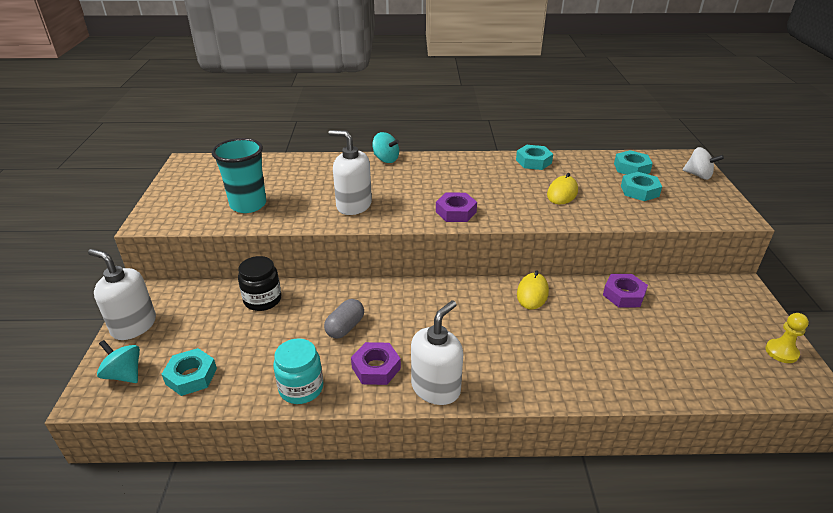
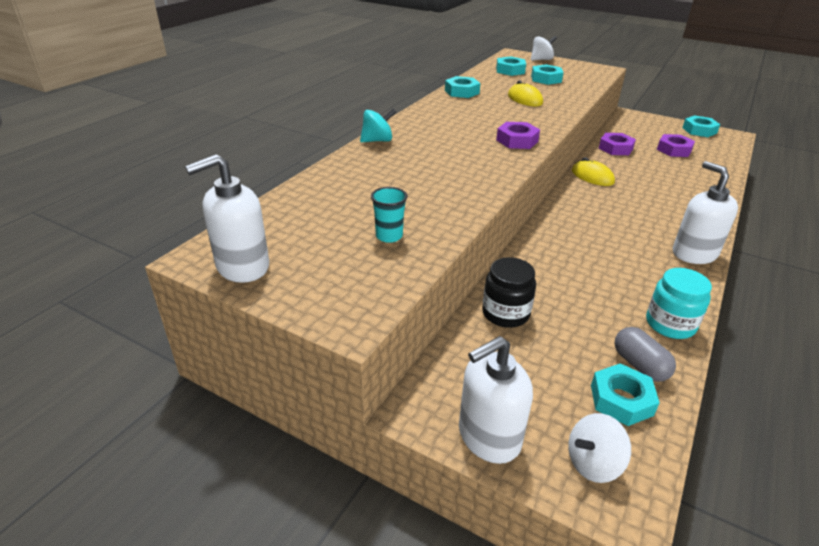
camera: 60 degrees left, 0 degrees up
turquoise spinning top [97,340,140,383] -> white spinning top [568,413,631,483]
turquoise cup [212,138,266,213] -> turquoise cup [371,187,408,243], size x0.53
grey capsule [324,299,364,338] -> grey capsule moved to [615,327,676,382]
white soap dispenser [329,130,372,215] -> white soap dispenser moved to [185,154,269,283]
purple nut [351,342,401,385] -> purple nut moved to [657,134,695,157]
yellow pawn [765,313,809,363] -> turquoise nut [682,115,720,137]

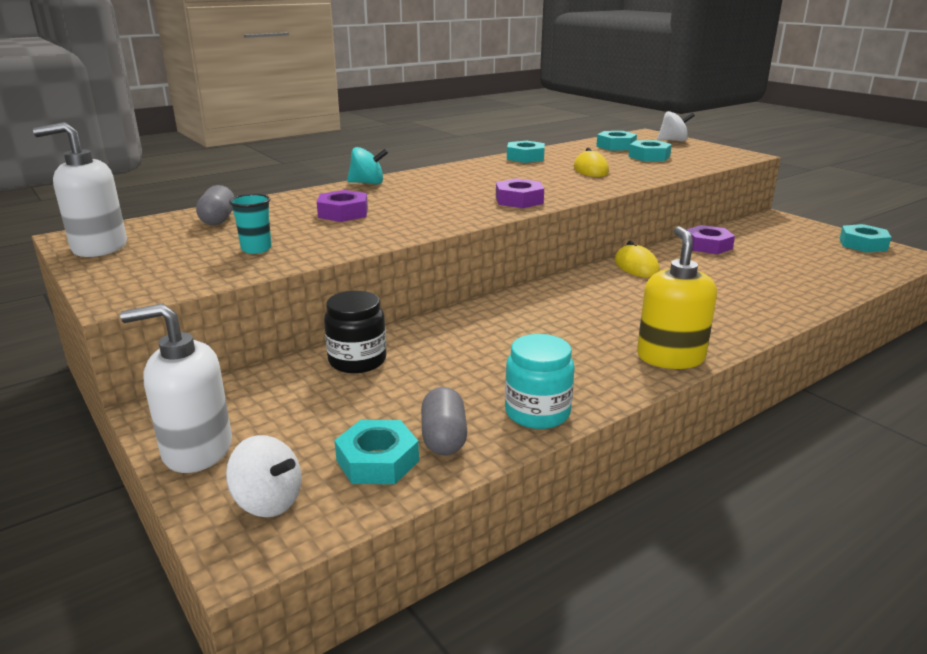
camera: 25 degrees right, 10 degrees down
white spinning top [568,413,631,483] -> white spinning top turned 150 degrees counterclockwise [226,435,302,517]
purple nut [657,134,695,157] -> purple nut moved to [317,190,368,222]
white soap dispenser [673,161,738,264] -> yellow soap dispenser [637,226,717,369]
none -> grey capsule [196,185,234,225]

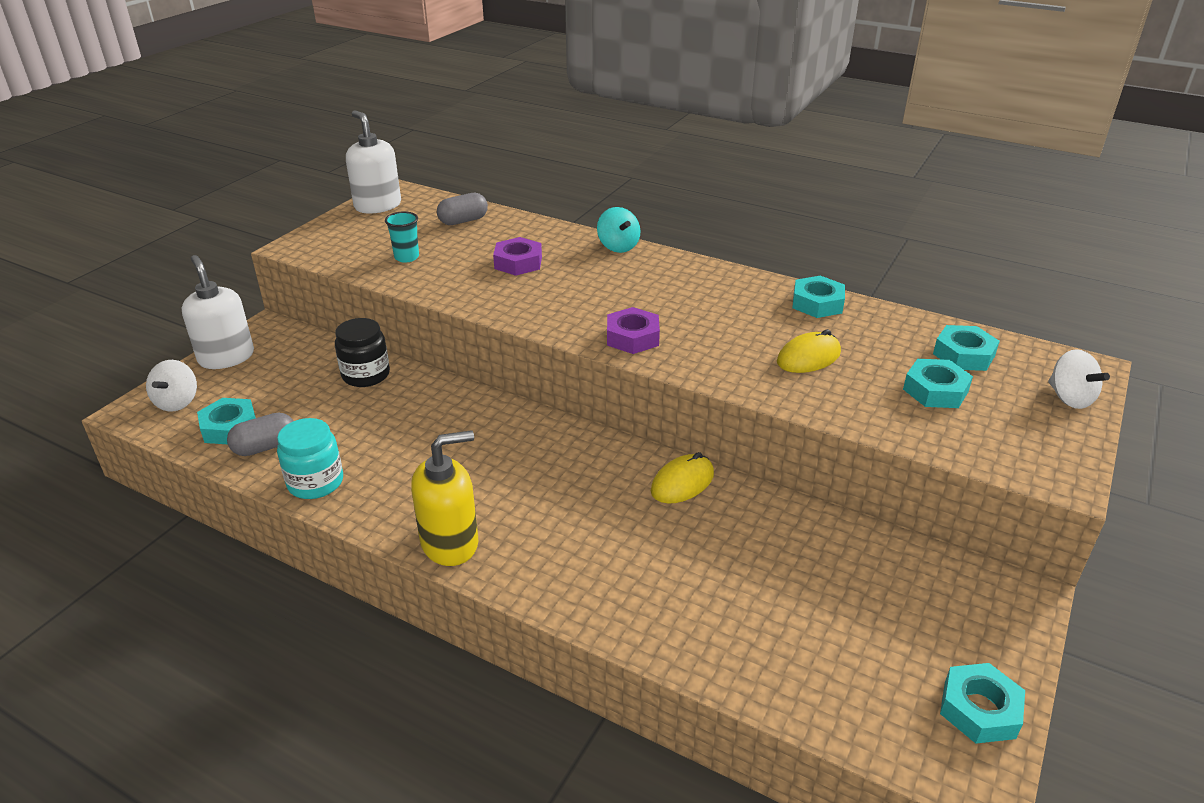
camera: 65 degrees right, 10 degrees up
purple nut [686,225,735,254] -> none

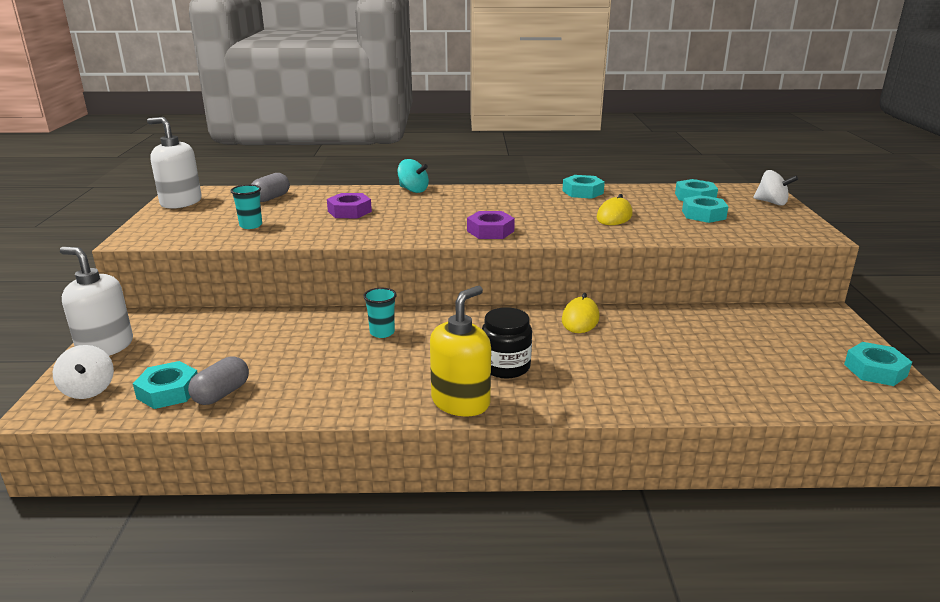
camera: 30 degrees left, 10 degrees down
turquoise jar [277,418,343,499] -> none
black jar [335,318,390,387] -> black jar moved to [482,307,532,379]
none -> turquoise cup [363,288,397,338]

